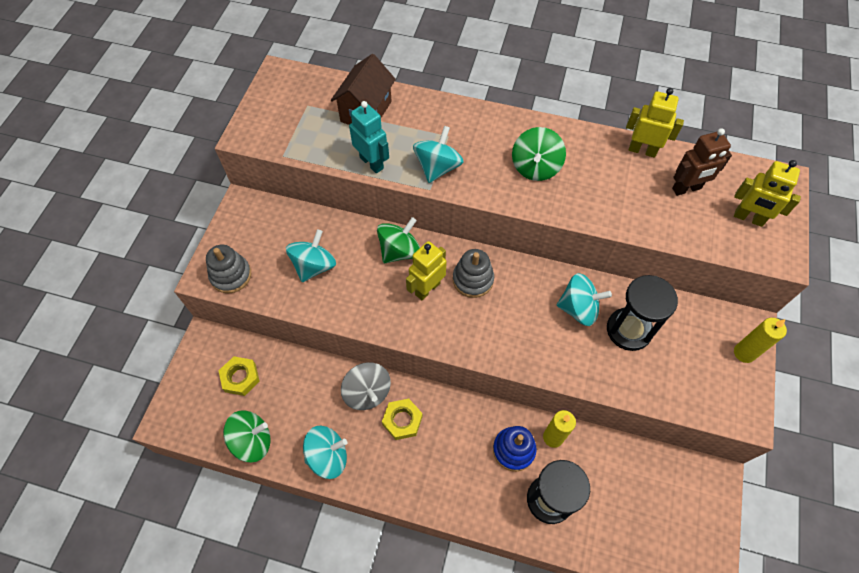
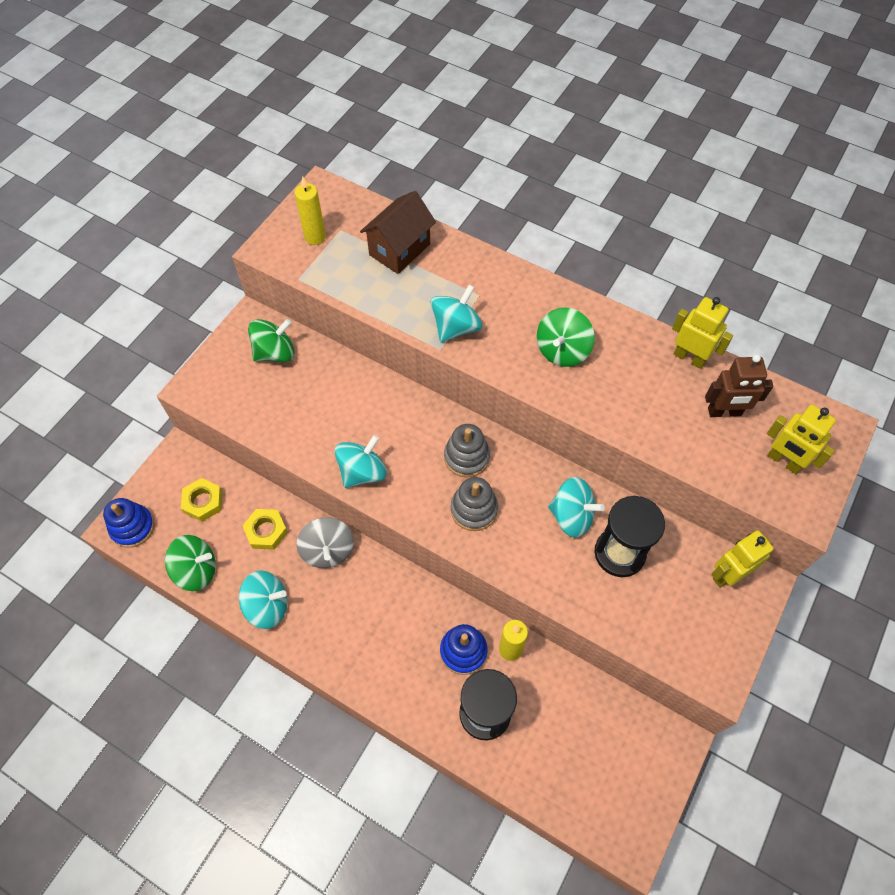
camera: 15 degrees right, 0 degrees up
grey stacking toy [206,245,251,294] -> grey stacking toy moved to [451,477,498,531]
turquoise spinning top [286,229,336,282] -> turquoise spinning top moved to [334,435,387,488]
turquoise robot [349,101,389,173] -> none
green spinning top [377,217,420,263] -> green spinning top moved to [248,319,295,362]
yellow nut [382,398,423,440] -> yellow nut moved to [242,509,288,550]
yellow robot [406,241,447,300] -> yellow robot moved to [711,530,774,588]
yellow candle [734,318,787,363] -> yellow candle moved to [295,177,326,245]
none -> blue stacking toy [103,498,155,548]

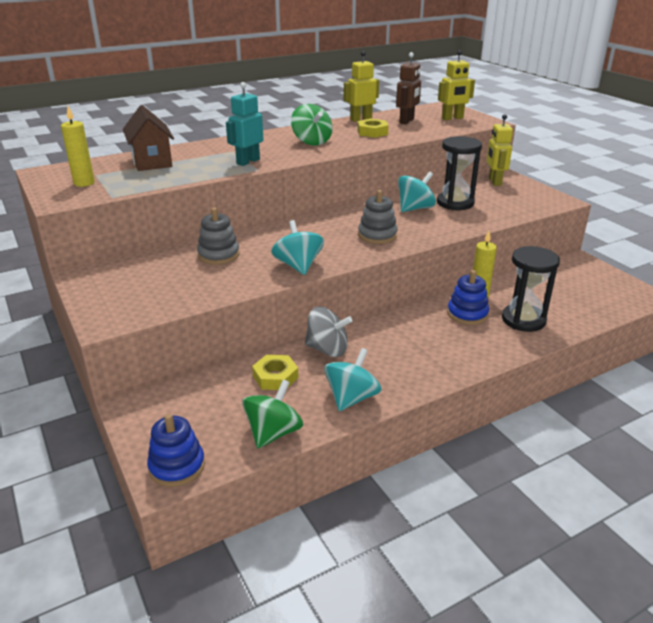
camera: 60 degrees left, 30 degrees down
yellow nut [181,478,223,522] -> yellow nut moved to [357,119,389,138]
green spinning top [248,319,295,362] -> none
turquoise spinning top [430,285,482,342] -> turquoise robot [226,82,263,166]
grey stacking toy [444,424,490,477] -> grey stacking toy moved to [197,207,240,265]

